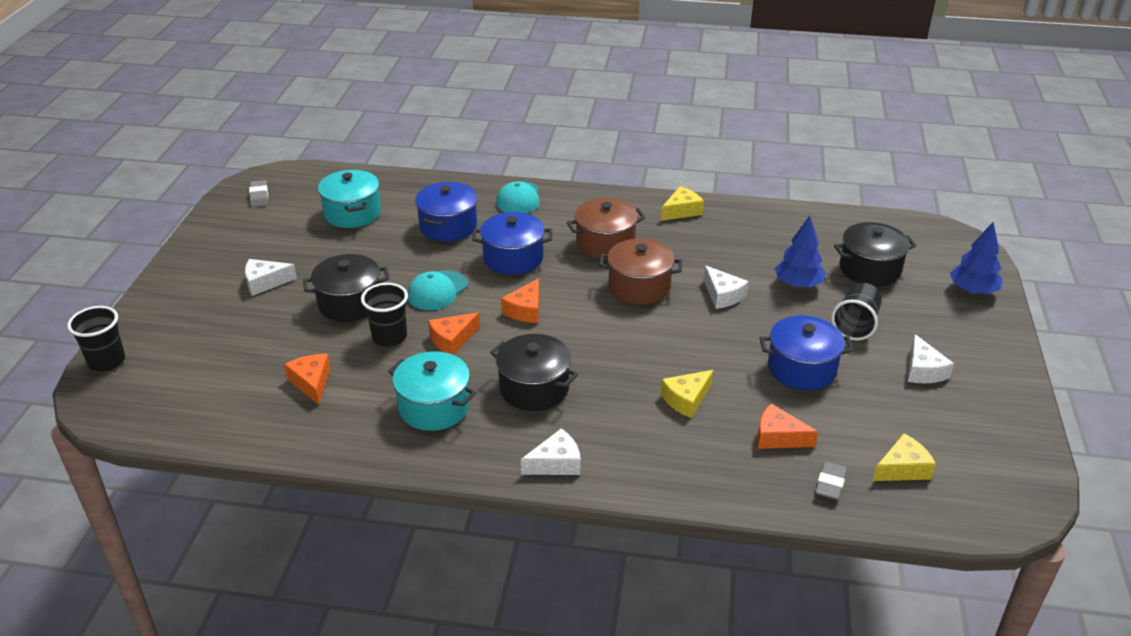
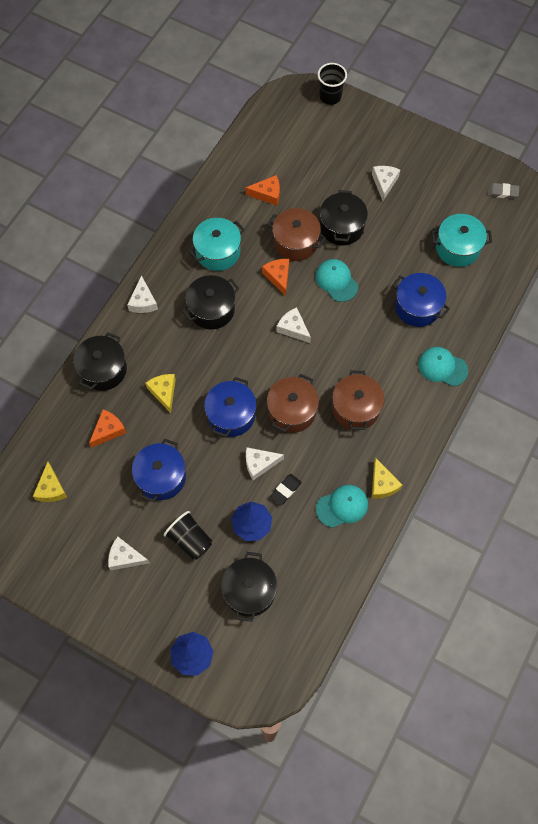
camera: 110 degrees right, 30 degrees up
black cup [361,283,408,347] -> brown pot [267,208,326,261]
blue pot [472,212,552,275] -> blue pot moved to [204,377,256,437]
orange cheese [501,278,539,323] -> white cheese [276,307,311,343]
grey eraser [815,461,847,500] -> none
none -> black pot [74,332,127,391]
none -> black eraser [270,474,302,506]
none -> turquoise cap [316,485,368,528]

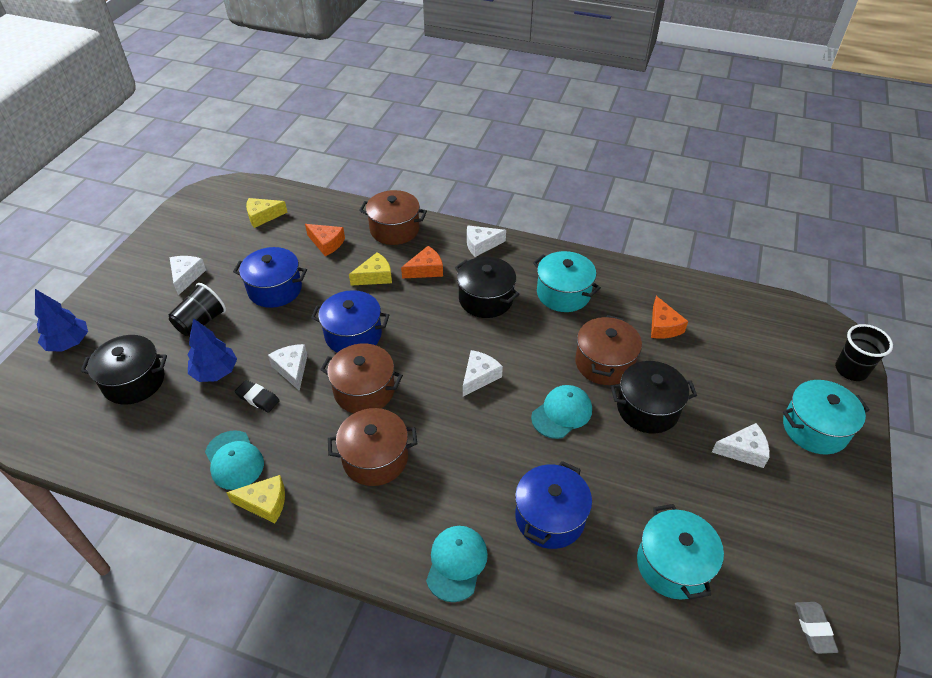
camera: 80 degrees right, 20 degrees down
black pot [74,332,127,391] -> brown pot [359,190,427,245]
orange cheese [262,259,289,296] -> orange cheese moved to [401,246,443,279]
yellow cheese [372,458,402,499] -> yellow cheese turned 150 degrees counterclockwise [226,475,285,524]
none -> turquoise pot [783,380,870,455]

